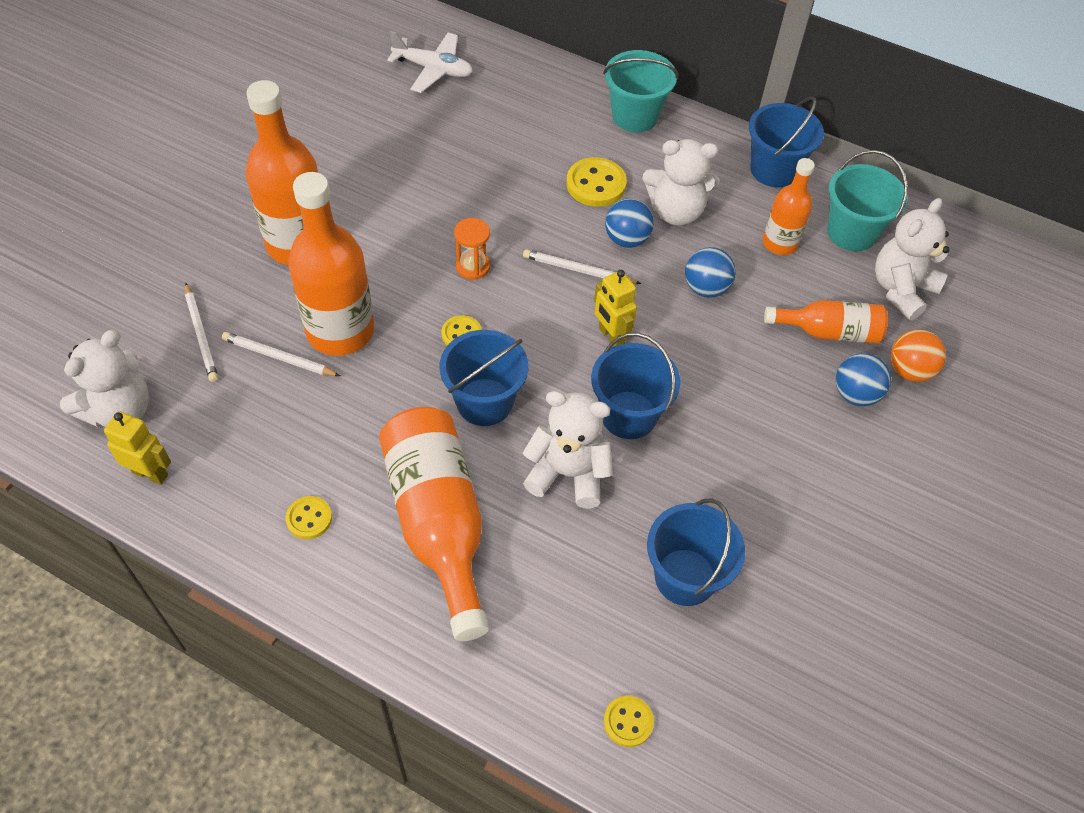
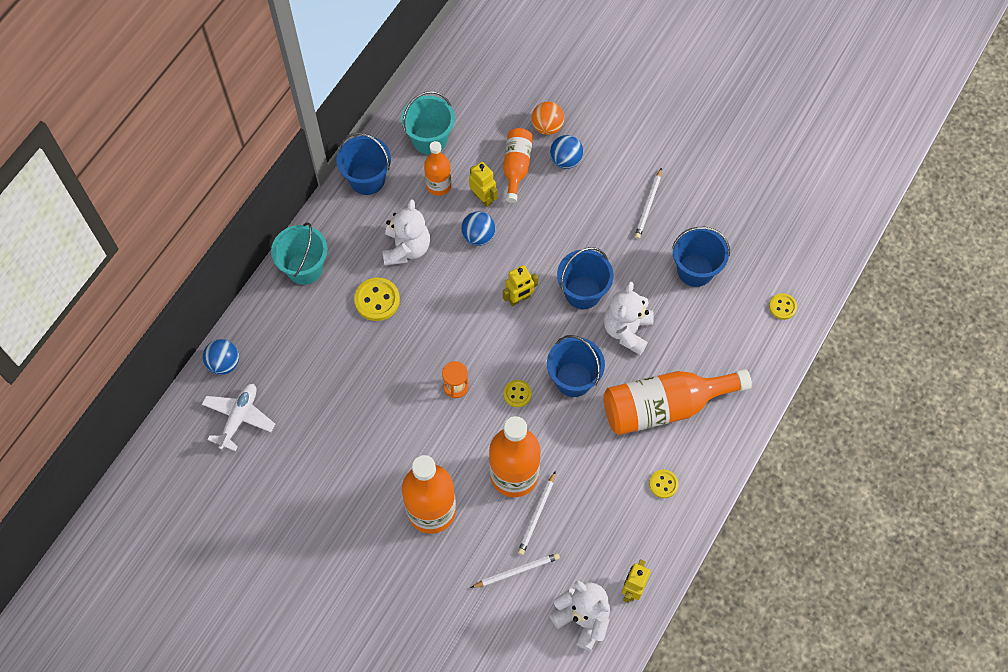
camera: 85 degrees left, 10 degrees up
white pencil [523,249,642,284] -> white pencil moved to [635,168,662,239]
blue ball [605,199,654,248] -> blue ball moved to [203,339,239,375]
white teddy bear [875,198,950,320] -> none
none -> yellow robot [469,162,498,207]

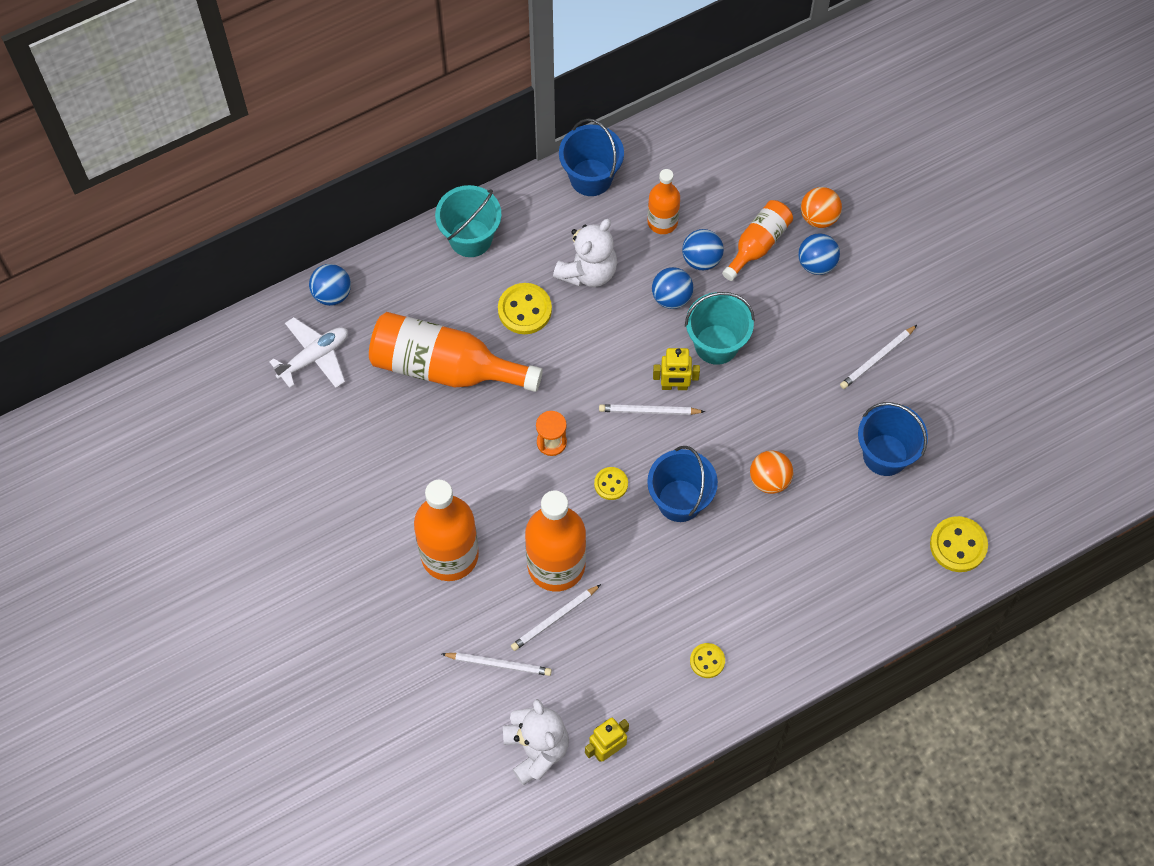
camera: 30 degrees right, 0 degrees up
turquoise bucket [401,91,455,155] -> turquoise bucket moved to [685,292,755,365]
yellow robot [469,162,498,207] -> blue ball [682,229,724,270]
blue bucket [557,247,614,309] -> none
orange bottle [603,369,752,435] -> orange bottle moved to [369,312,543,392]
white teddy bear [604,282,654,355] -> orange ball [750,450,793,494]
yellow button [769,293,797,320] -> yellow button [930,516,988,572], size x1.65
none -> white pencil [599,404,705,415]

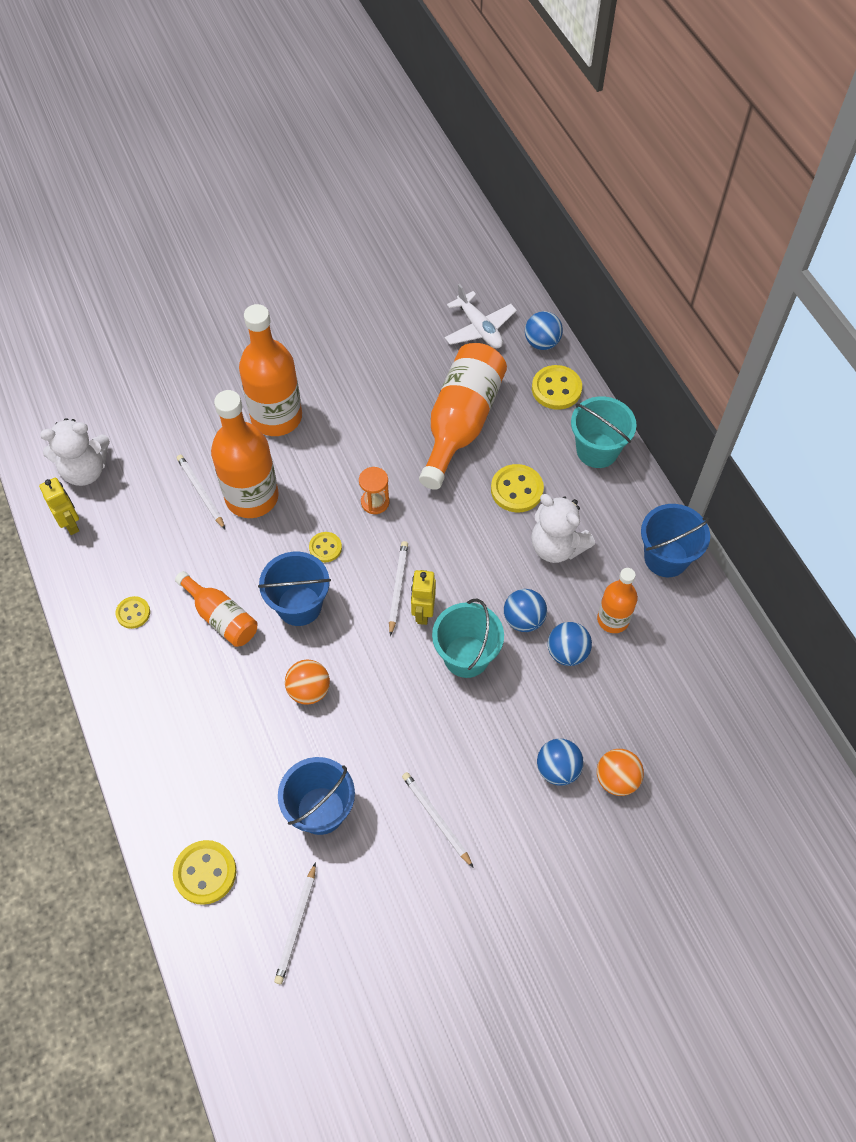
camera: 95 degrees right, 5 degrees down
white pencil [442,653,552,676] -> white pencil moved to [274,862,316,984]
orange bottle [722,200,793,281] -> orange bottle moved to [175,571,257,647]
none -> yellow button [532,365,582,410]

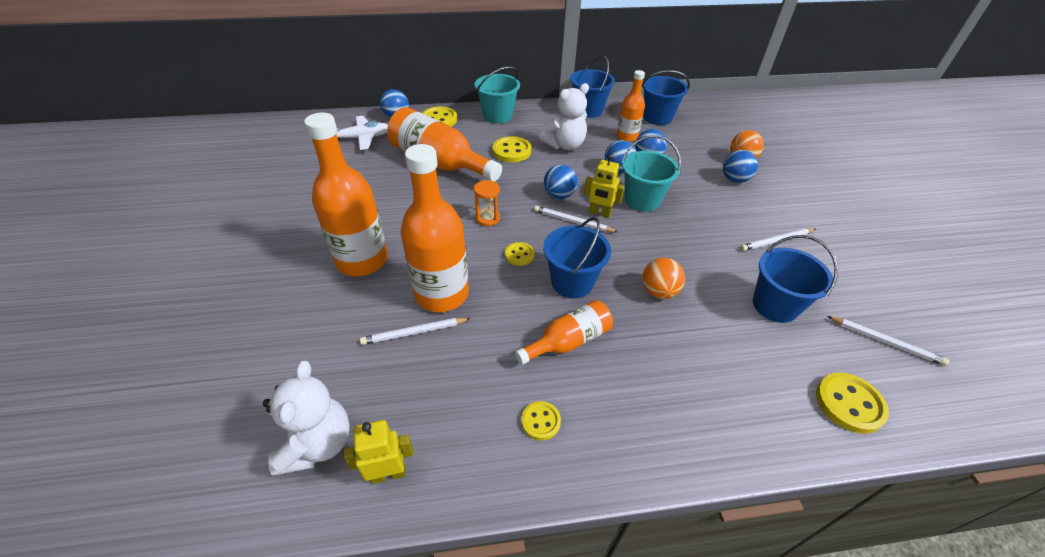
camera: 75 degrees left, 15 degrees down
none -> blue ball [544,165,578,199]
none -> blue bucket [642,70,690,125]

